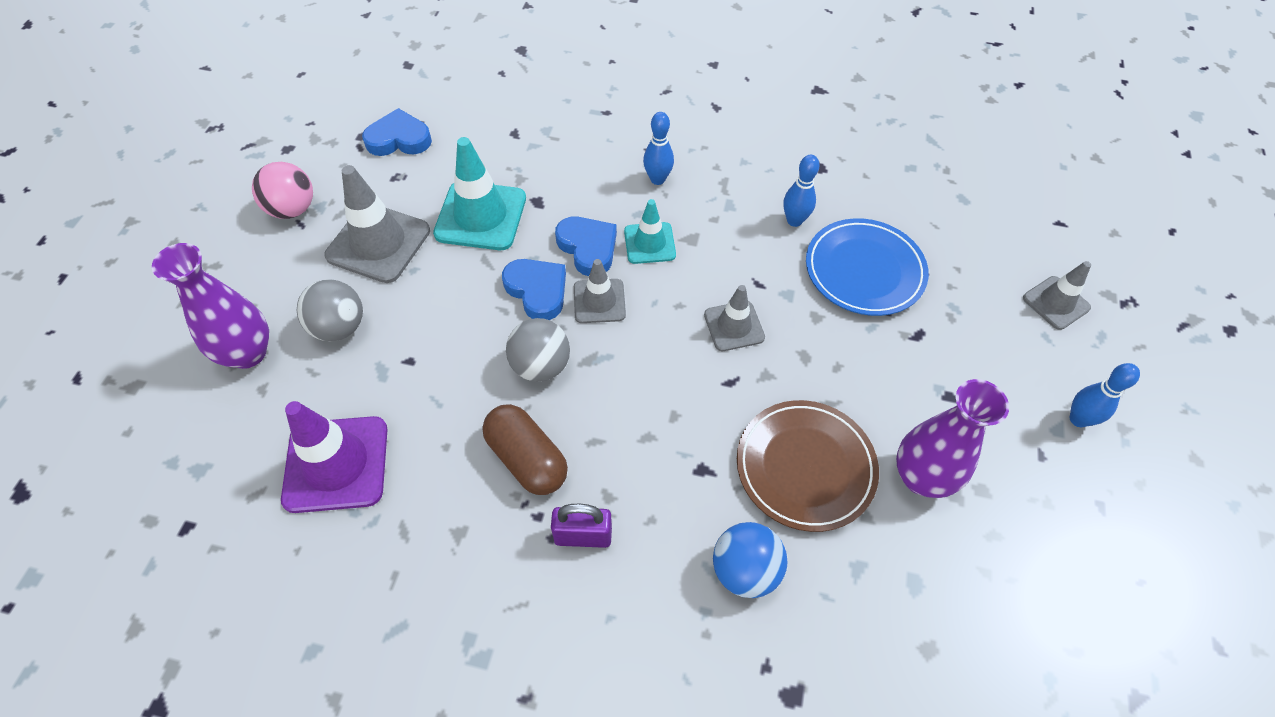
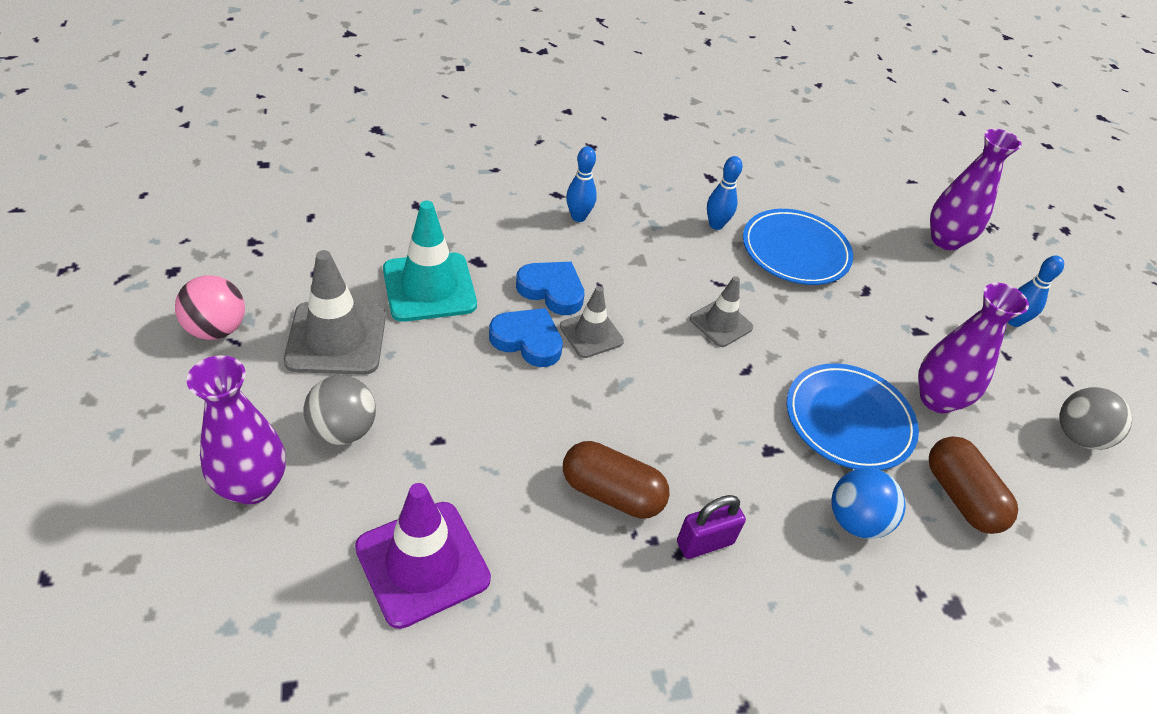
camera: 30 degrees left, 10 degrees down
blue heart [362,108,432,156] -> none
grey ball [506,318,570,382] -> grey ball moved to [1060,387,1132,450]
turquoise traffic cone [624,199,676,264] -> none
brown plate [737,400,879,532] -> blue plate [787,363,919,471]
grey traffic cone [1023,261,1091,330] -> purple vase [930,129,1021,250]
none -> brown capsule [929,436,1018,534]

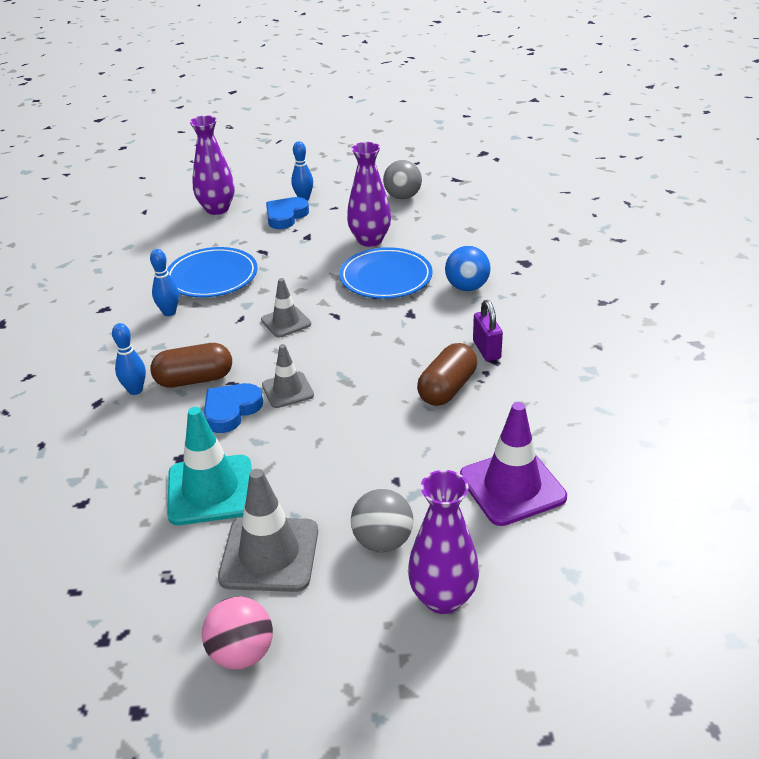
camera: 75 degrees left, 10 degrees down
blue heart [489,308,563,367] -> blue heart moved to [266,197,309,229]
brown capsule [929,436,1018,534] -> brown capsule moved to [150,343,232,388]

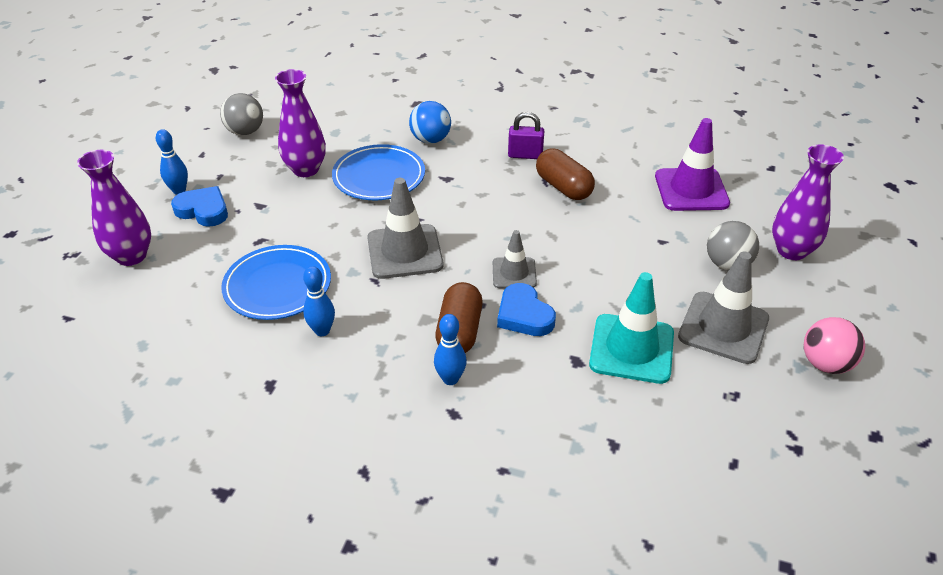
camera: 70 degrees left, 5 degrees up
grey traffic cone [261,278,311,337] -> grey traffic cone [367,178,443,279], size x1.68
blue heart [266,197,309,229] -> blue heart turned 150 degrees clockwise [171,186,228,227]

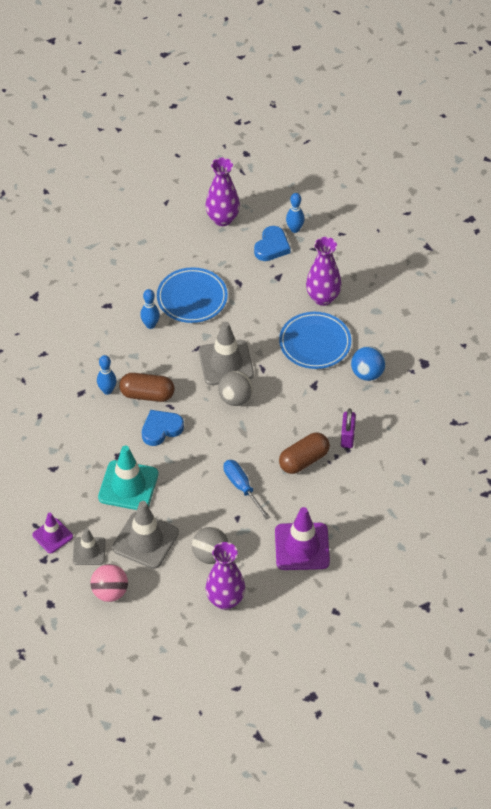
camera: 90 degrees right, 10 degrees up
grey ball [220,93,263,135] -> grey ball moved to [218,371,253,406]
grey traffic cone [493,230,537,288] -> grey traffic cone moved to [73,528,105,565]
none -> purple traffic cone [32,513,73,553]
none -> blue screwdriver [223,460,270,520]

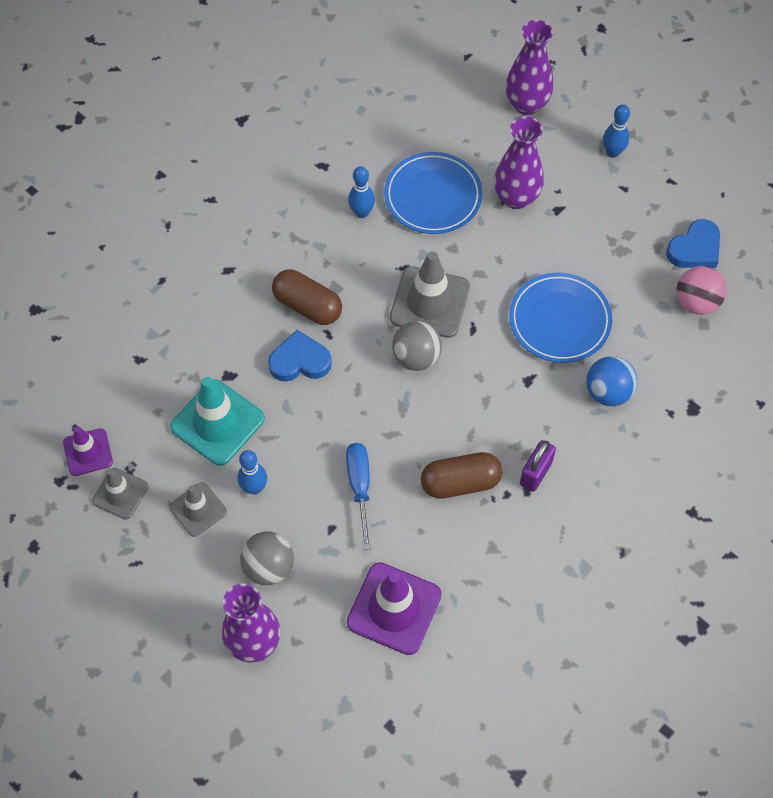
camera: 25 degrees right, 10 degrees up
pink ball [90,564,128,602] -> pink ball moved to [677,266,726,315]
blue bowling pin [97,355,117,395] -> blue bowling pin moved to [238,450,267,495]
grey traffic cone [112,501,179,569] -> grey traffic cone [169,482,227,537], size x0.60
blue heart [254,226,290,261] -> blue heart moved to [666,219,720,268]
purple vase [306,237,342,306] -> purple vase moved to [494,116,544,209]

